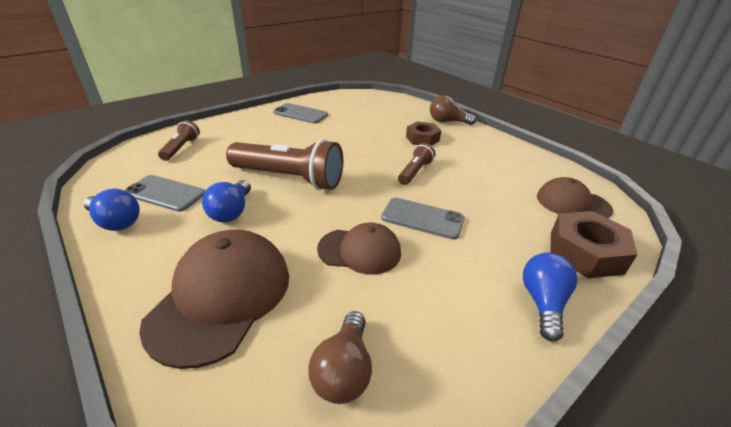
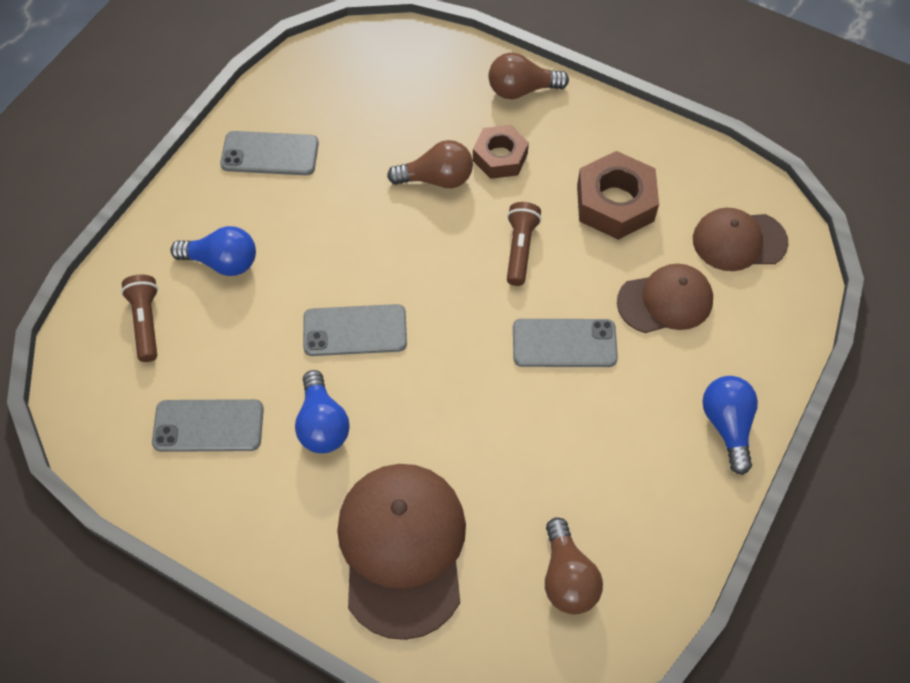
camera: 20 degrees left, 25 degrees up
blue light bulb [84,189,140,231] -> blue light bulb moved to [171,226,256,276]
brown flashlight [226,139,343,190] -> grey phone [303,304,407,356]
brown cap [317,223,401,275] -> brown cap moved to [617,264,713,333]
brown nut [551,211,638,278] -> brown nut moved to [577,151,659,240]
none -> brown light bulb [387,140,473,188]

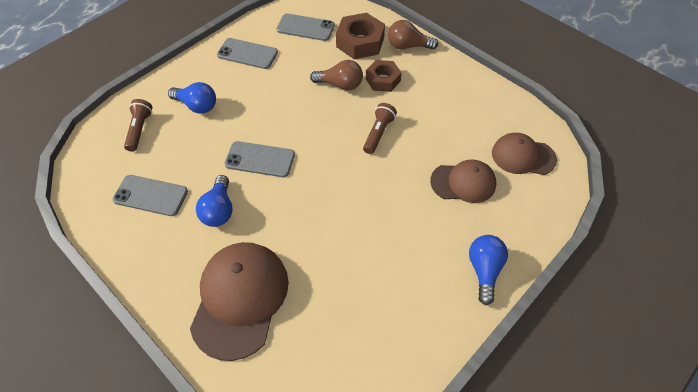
camera: 15 degrees right, 5 degrees down
grey phone [513,319,618,367] -> grey phone moved to [276,13,335,41]
brown light bulb [545,517,603,614] -> none
brown nut [577,151,659,240] -> brown nut moved to [336,13,385,59]

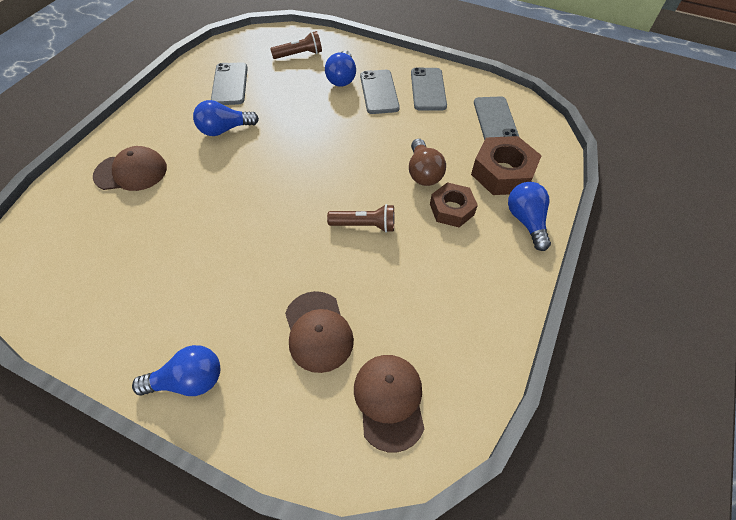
camera: 70 degrees right, 0 degrees up
brown cap [190,242,289,361] -> brown cap [93,146,167,191], size x0.62
grey phone [224,141,295,177] -> grey phone moved to [360,70,400,114]
brown light bulb [388,20,438,50] -> blue light bulb [508,182,551,251]

